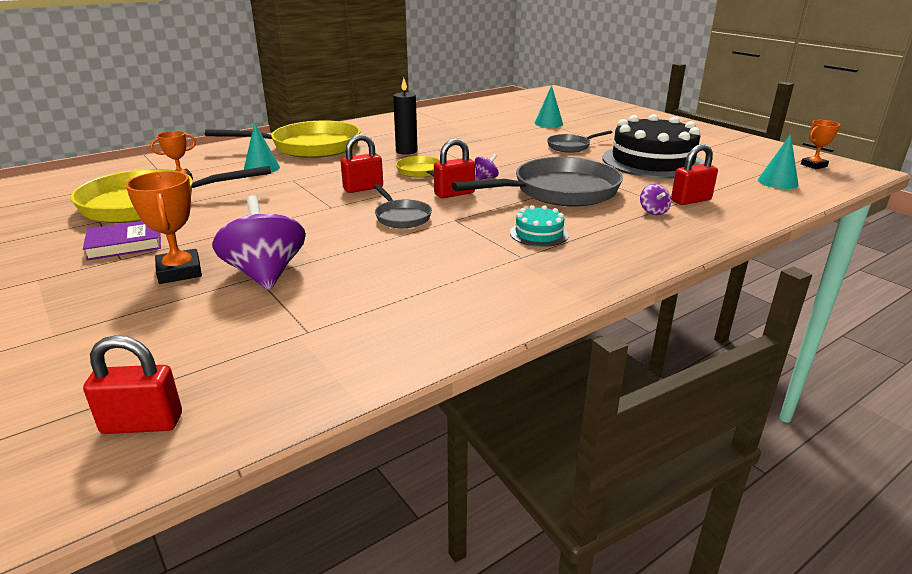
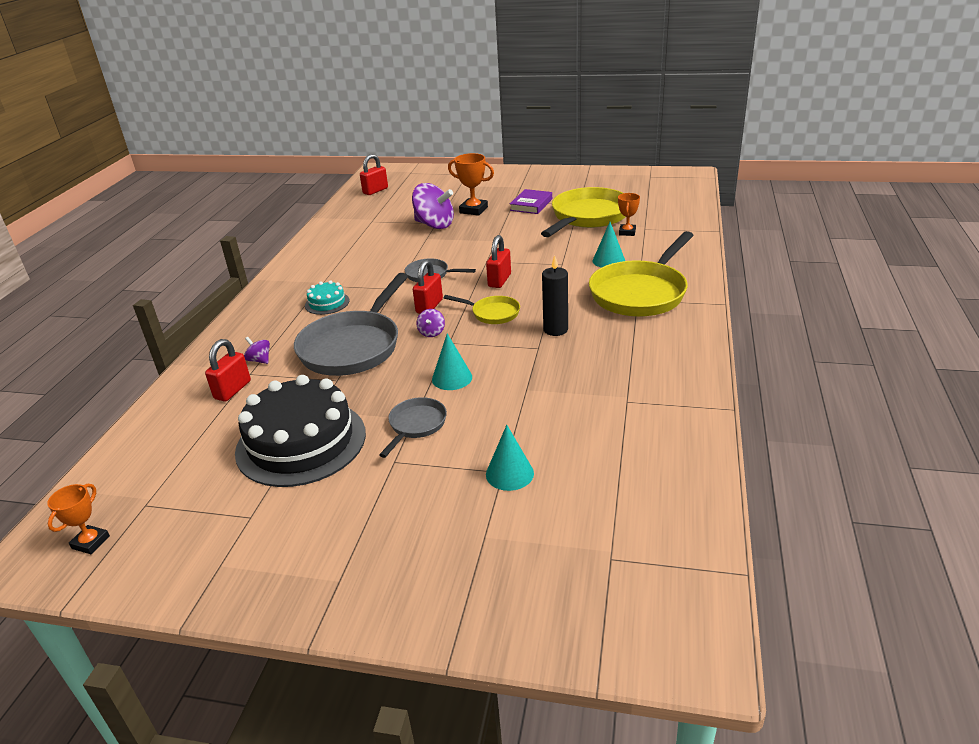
camera: 140 degrees right, 5 degrees up
turquoise cone [758,134,798,189] -> turquoise cone moved to [432,333,472,390]

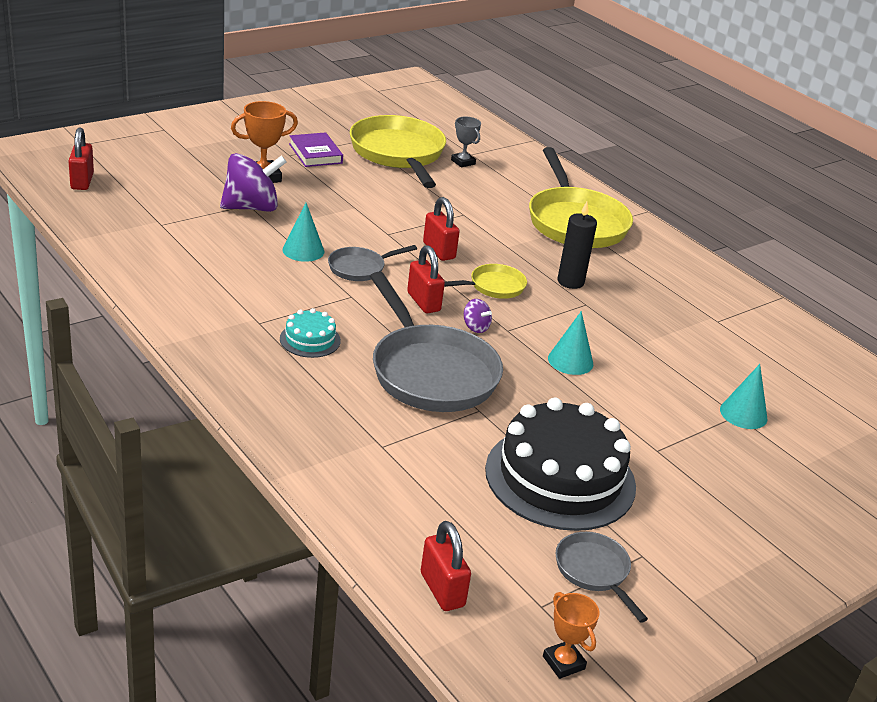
camera: 55 degrees left, 0 degrees up
red padlock [205,339,251,402] -> red padlock moved to [421,521,471,611]
purple spinning top [244,337,270,364] -> none
grey pan [379,397,447,458] -> grey pan moved to [556,532,648,623]
turquoise cone [593,222,625,268] -> turquoise cone moved to [283,203,324,262]
orange trophy [618,193,640,236] -> grey trophy [451,117,481,168]

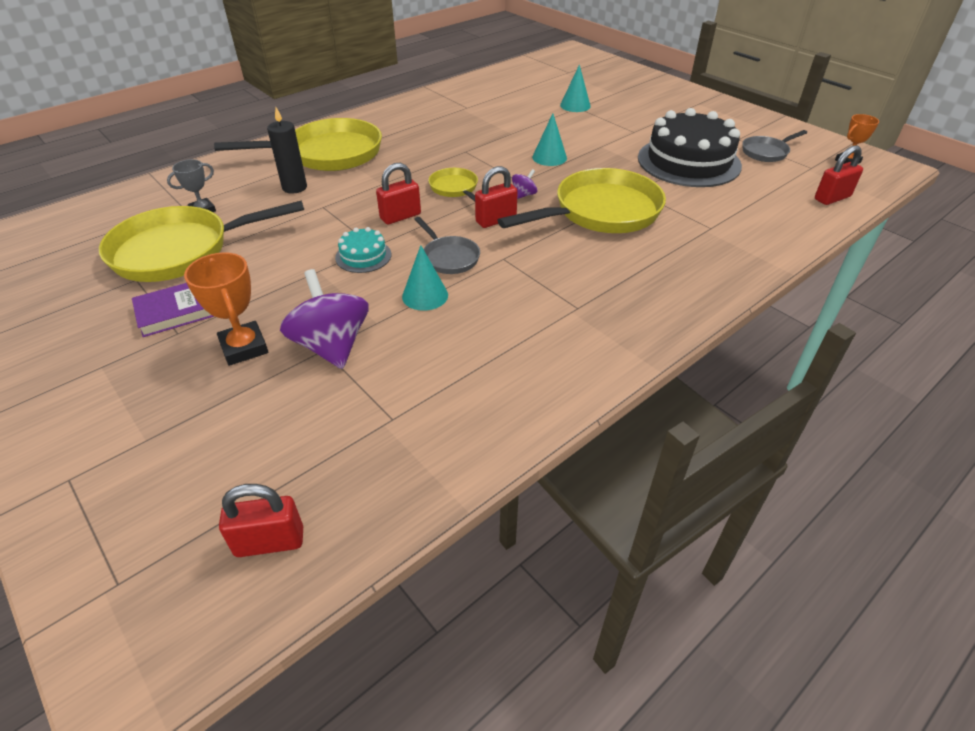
camera: 90 degrees left, 10 degrees up
turquoise cake [280,308,341,358] -> turquoise cake moved to [335,227,391,273]
grey pan [370,272,503,412] -> yellow pan [498,168,666,233]
black candle [557,202,597,289] -> black candle moved to [267,107,307,194]

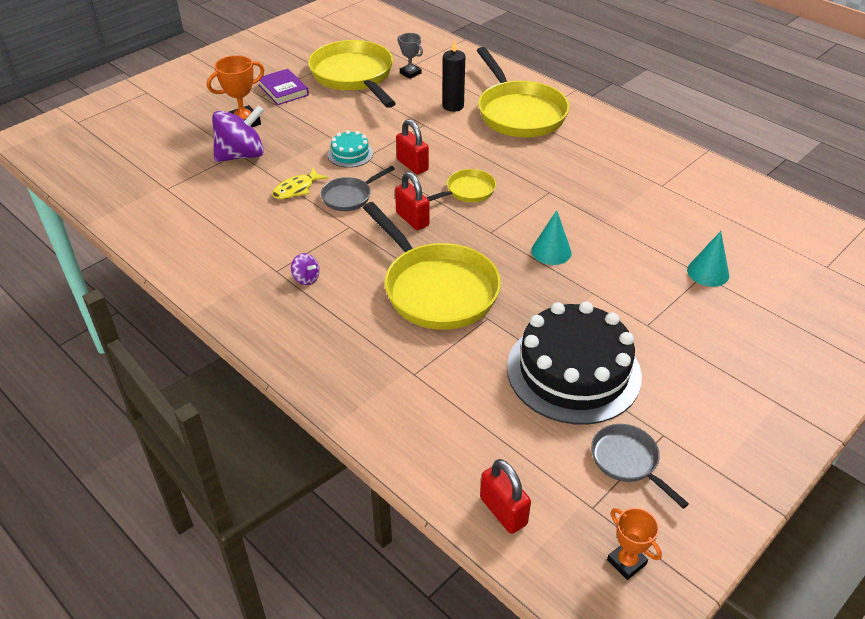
camera: 85 degrees right, 0 degrees up
red padlock [219,484,303,557] -> none
turquoise cone [402,245,448,311] -> yellow fish [272,168,328,199]
purple spinning top [512,169,537,199] -> purple spinning top moved to [291,253,320,285]

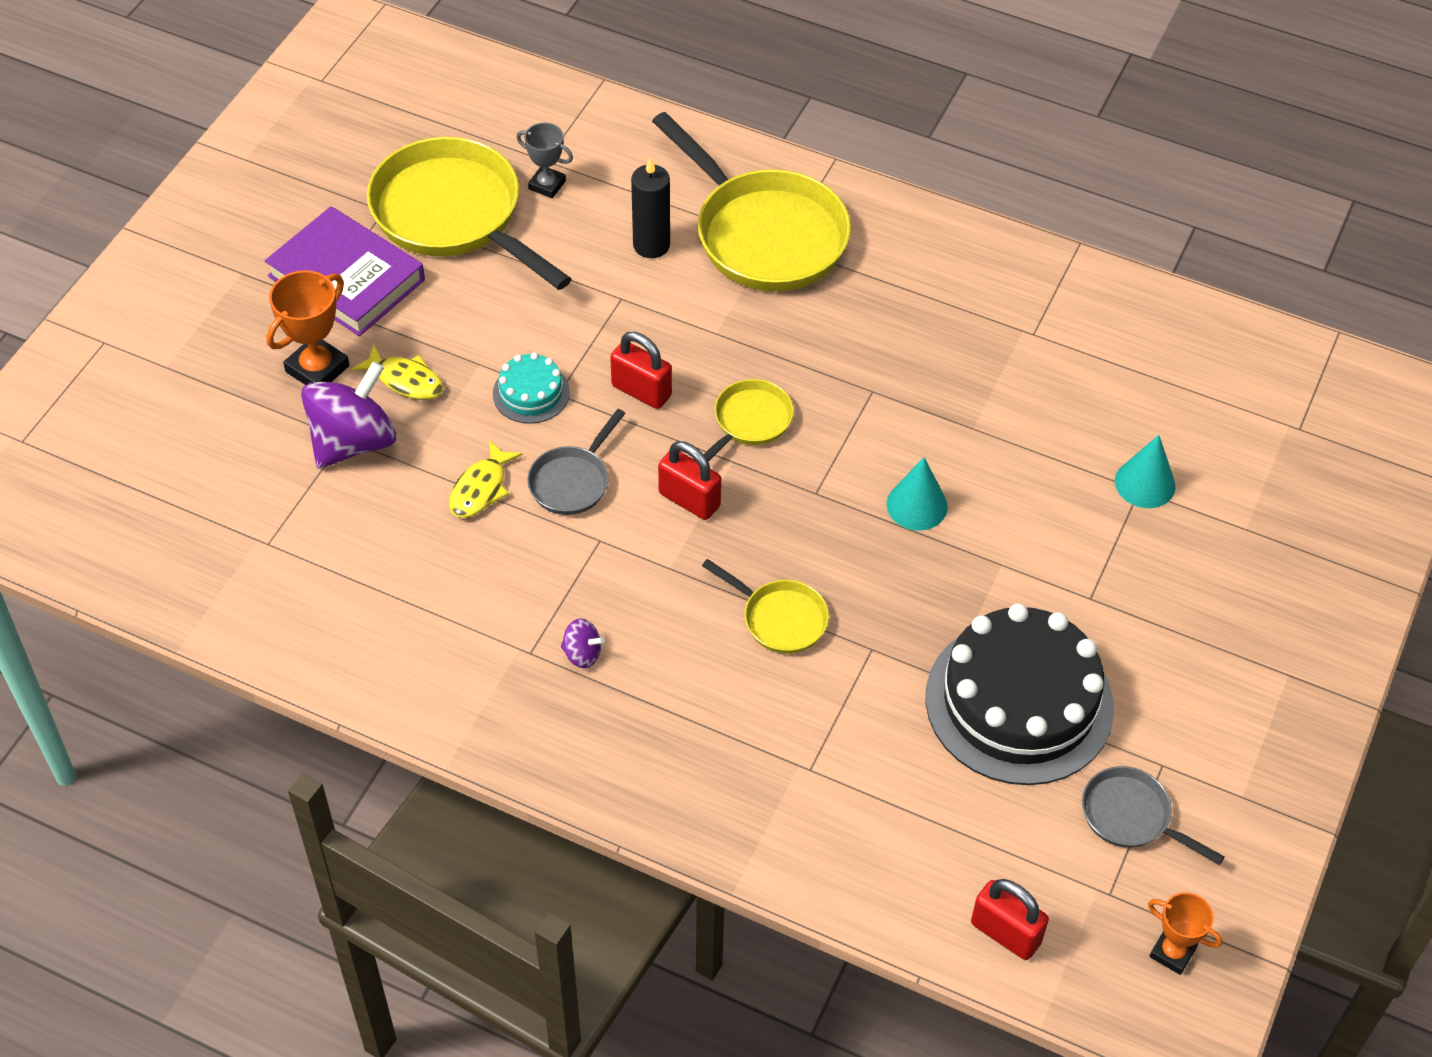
camera: 20 degrees left, 10 degrees up
purple book [258,69,309,105] -> purple book [265,206,425,336], size x1.56
yellow pan [363,202,501,330] -> yellow pan [702,559,829,654], size x0.49
none -> yellow fish [352,344,443,400]

